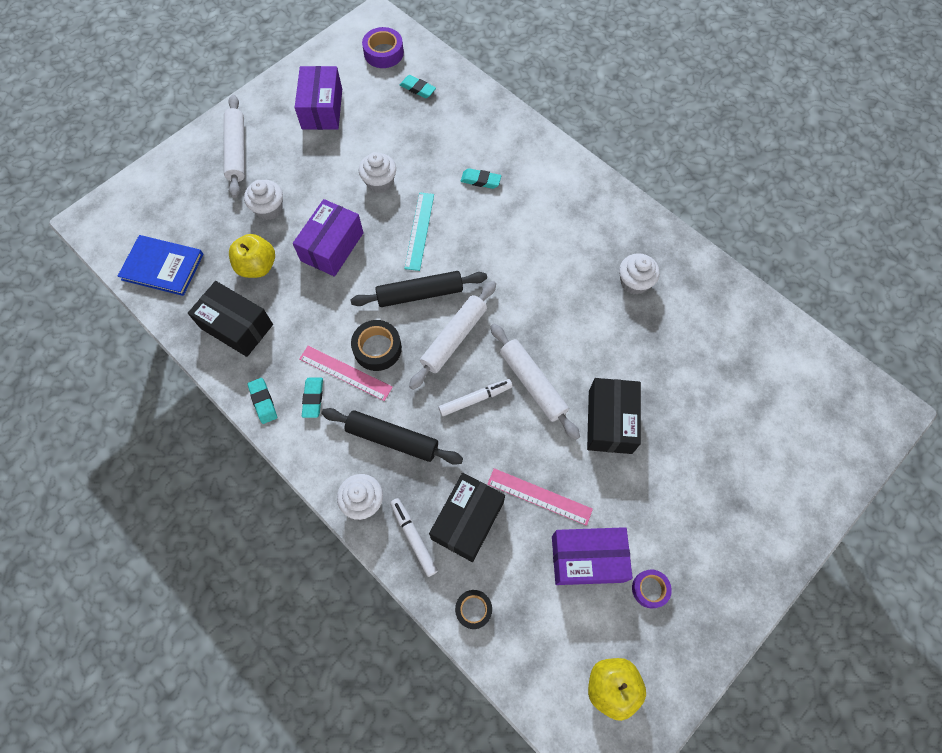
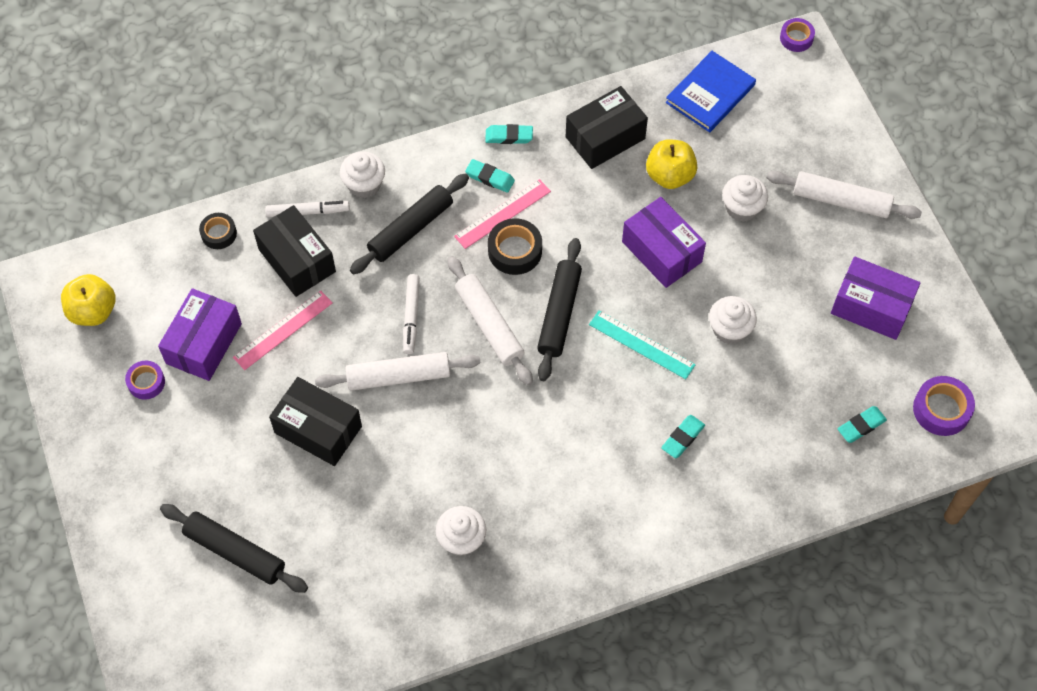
camera: 115 degrees right, 5 degrees down
none -> black rolling pin [160,504,308,593]
none -> purple tape [780,18,815,52]

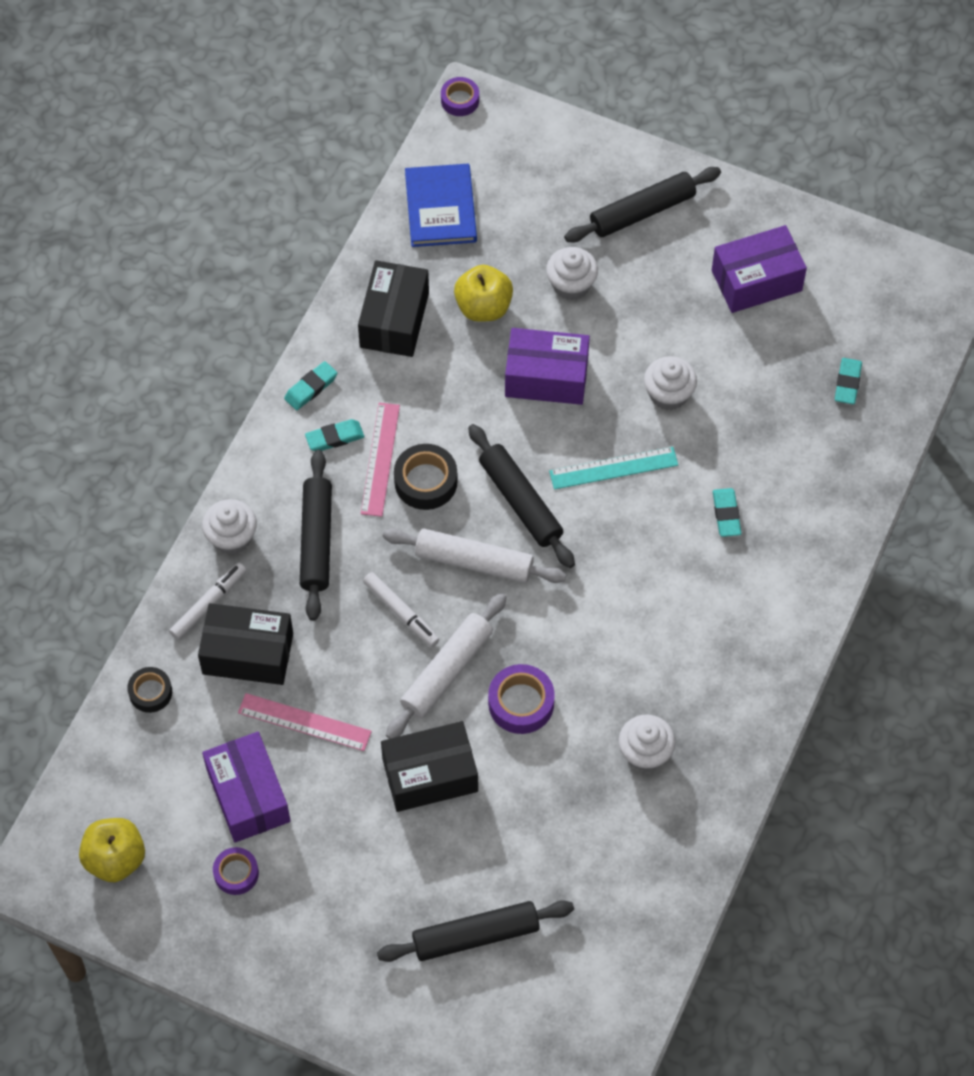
camera: 45 degrees left, 0 degrees up
pink ruler [233,291,333,370] -> pink ruler turned 75 degrees counterclockwise [238,693,372,751]
white rolling pin [766,171,922,219] -> black rolling pin [564,167,721,242]
purple tape [913,376,975,436] -> purple tape moved to [488,664,555,734]

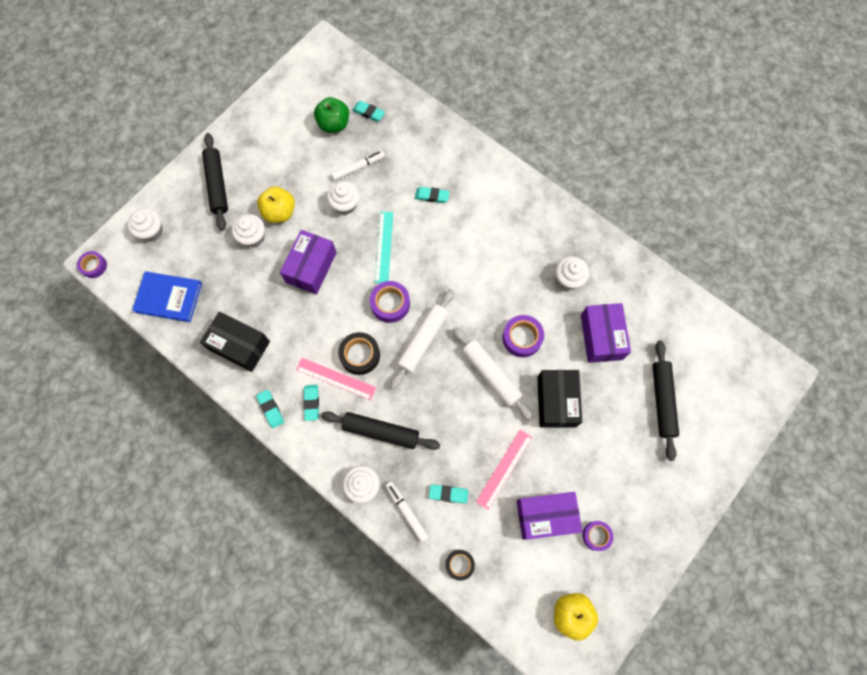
camera: 75 degrees left, 10 degrees up
black box [198,603,293,685] -> turquoise eraser [429,484,468,504]
white marker [363,572,440,647] -> white marker moved to [331,151,385,181]
yellow apple [454,265,513,322] -> yellow apple moved to [257,187,295,223]
black rolling pin [468,424,575,568] -> purple tape [370,281,410,323]
purple box [712,225,807,313] -> purple box moved to [581,303,631,363]
none -> white cupcake [127,208,163,242]
none -> green apple [314,97,349,133]

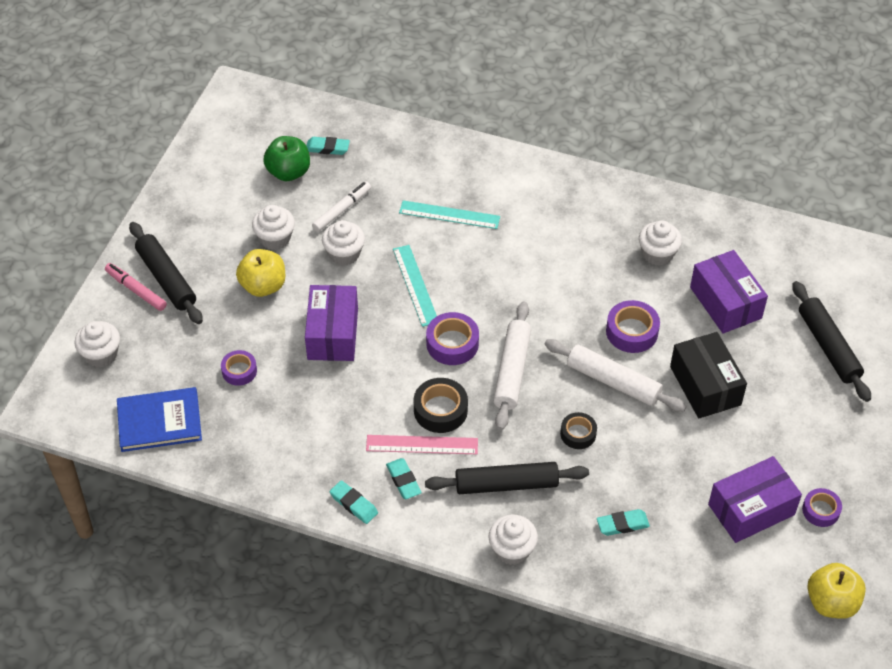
camera: 20 degrees left, 20 degrees down
purple tape [77,251,107,278] -> purple tape moved to [221,350,257,386]
black box [200,311,270,372] -> none
white cupcake [232,214,265,247] -> white cupcake moved to [252,205,295,250]
white marker [385,481,429,543] -> none
turquoise eraser [415,187,450,203] -> turquoise ruler [399,200,500,229]
black tape [446,550,475,581] -> black tape moved to [560,412,597,449]
pink ruler [476,430,532,510] -> none
none -> pink marker [105,263,167,311]

